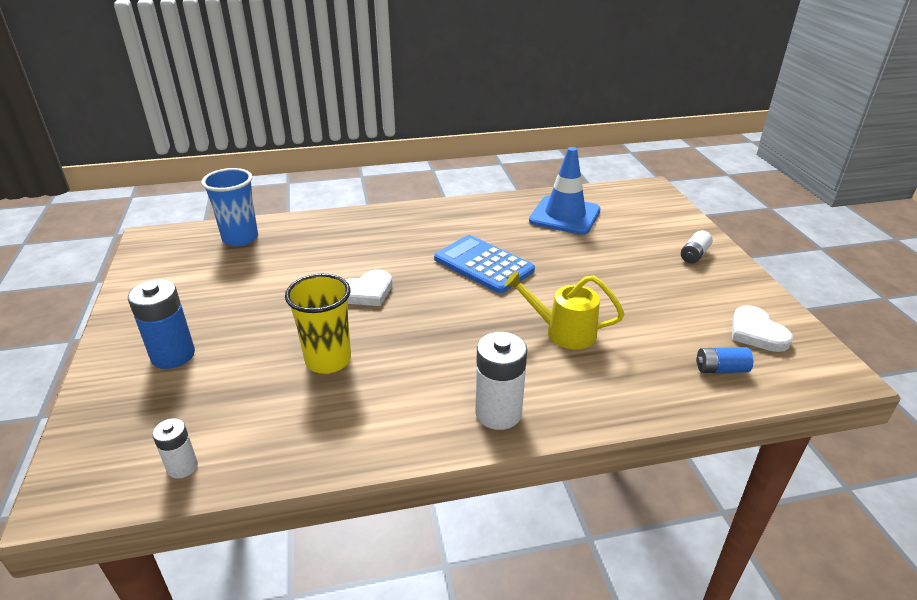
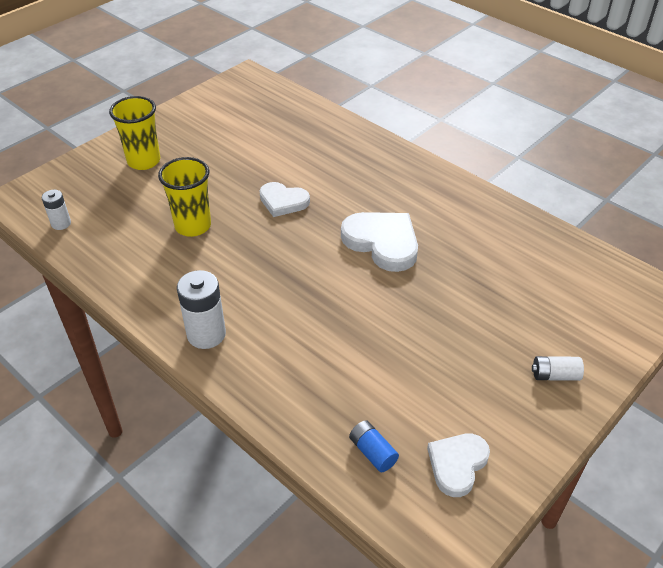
camera: 55 degrees right, 10 degrees up
blue battery [128,279,195,369] -> yellow cup [109,96,160,170]
blue cup [201,168,258,246] -> none
blue calculator [434,235,535,293] -> white heart [341,212,418,272]
yellow watering can [504,271,624,349] -> none
blue traffic cone [529,147,600,235] -> none

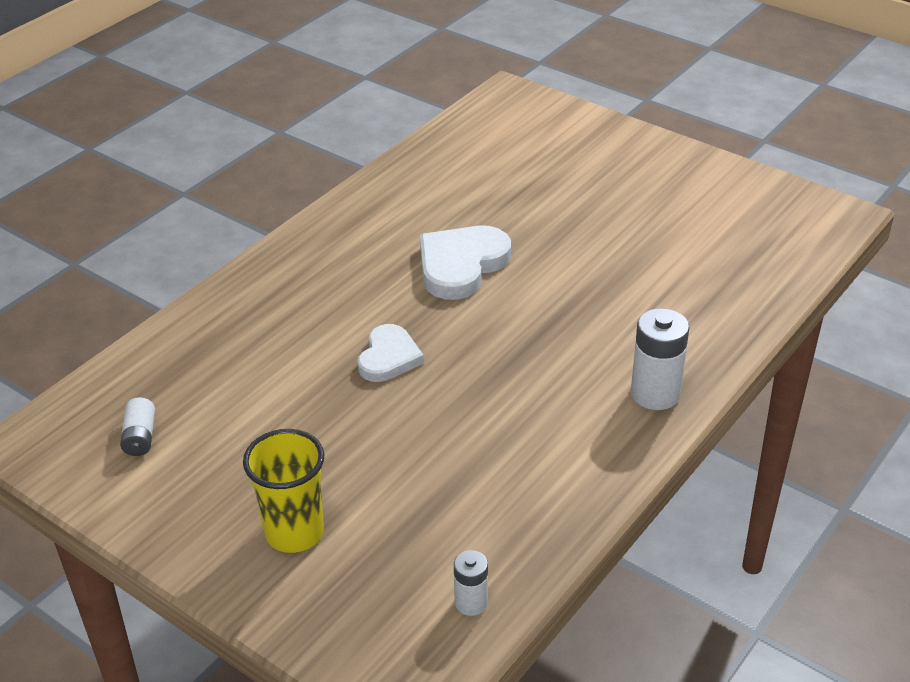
camera: 95 degrees left, 5 degrees down
yellow cup [158,157,211,237] -> none
blue battery [349,420,399,472] -> none
white heart [427,434,490,497] -> none
white battery [532,356,584,381] -> white battery moved to [120,397,155,456]

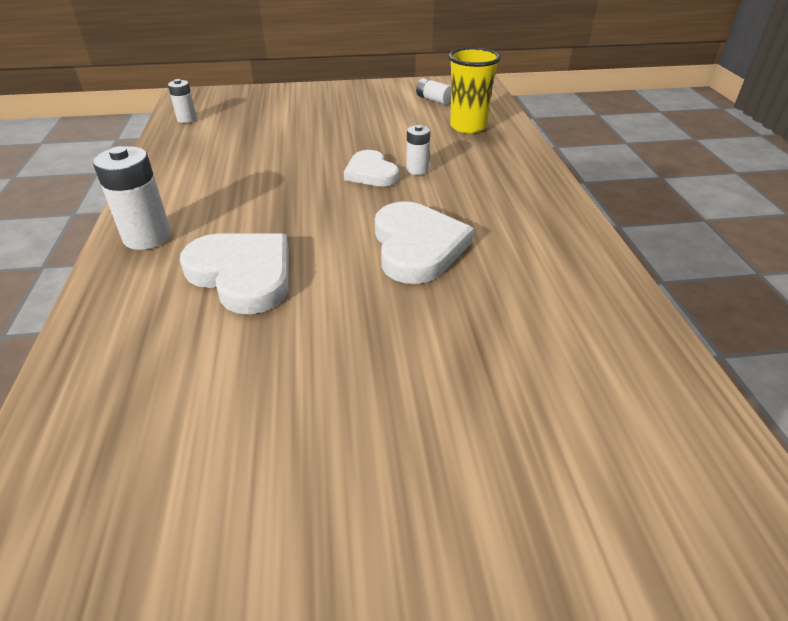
camera: 135 degrees right, 0 degrees up
yellow cup [243,429,324,553] -> yellow cup moved to [449,47,501,133]
none -> white heart [180,233,289,314]
none -> white battery [406,125,430,175]

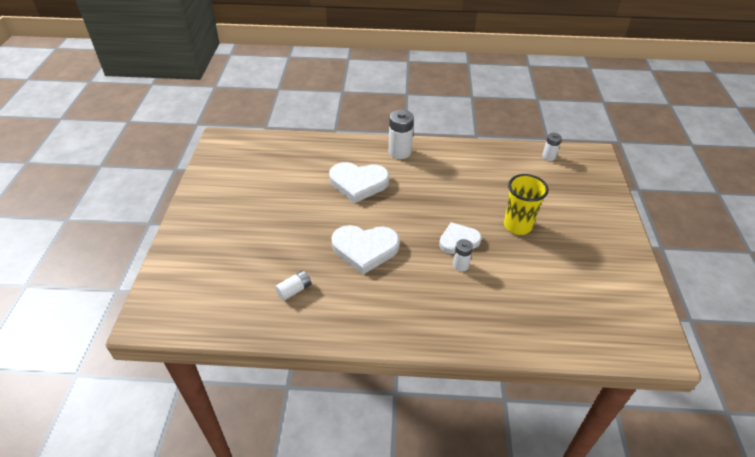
camera: 100 degrees right, 5 degrees up
white heart [180,233,289,314] -> white heart turned 45 degrees clockwise [329,162,390,203]
white battery [416,78,451,105] -> white battery moved to [275,270,311,301]
yellow cup [449,47,501,133] -> yellow cup moved to [504,174,549,235]

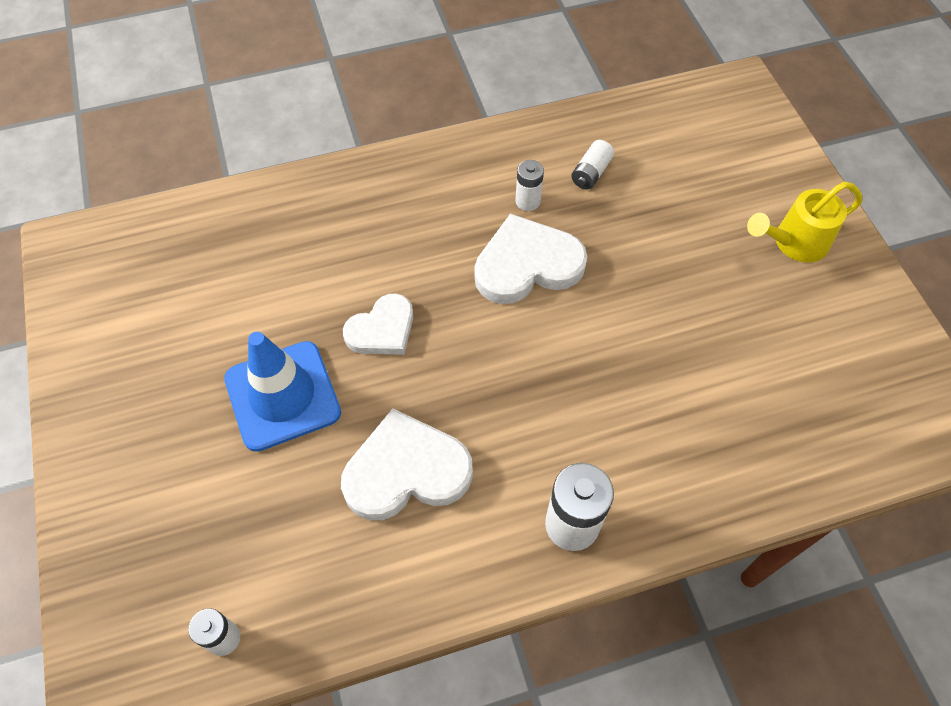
camera: 160 degrees right, 15 degrees up
white heart [329,162,390,203] -> white heart moved to [341,409,473,521]
white battery [453,239,473,272] -> white battery moved to [515,160,544,211]
yellow cup [504,174,549,235] -> blue traffic cone [224,332,341,452]
none -> yellow watering can [747,182,862,263]

